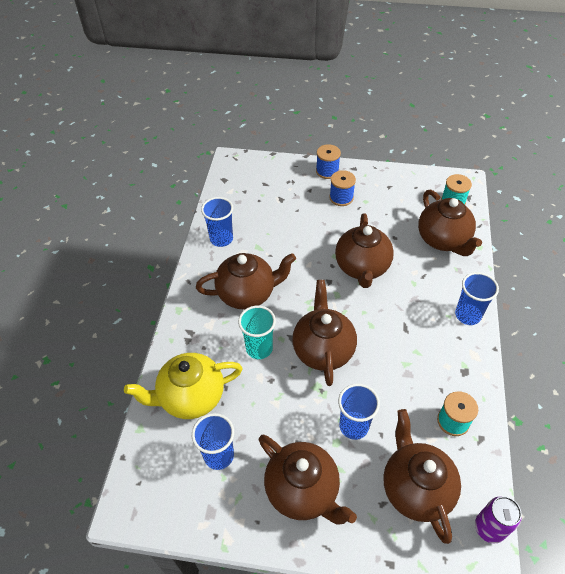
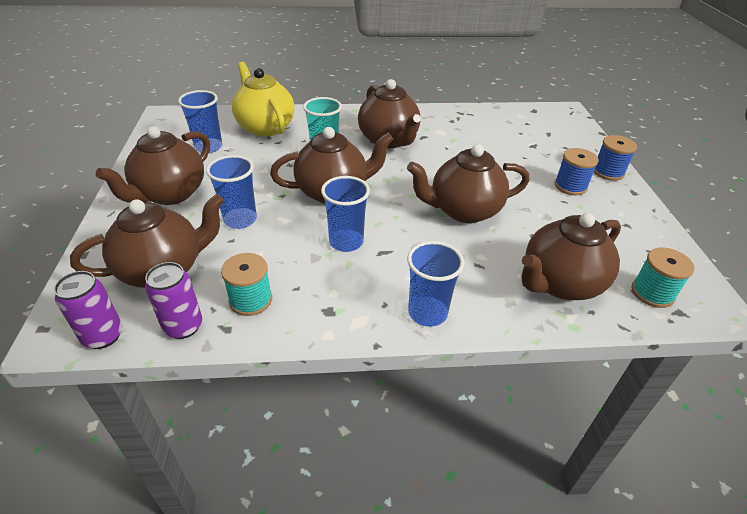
camera: 75 degrees right, 10 degrees down
blue cup [201,197,233,247] -> blue cup moved to [321,176,370,252]
none -> purple can [145,262,202,339]

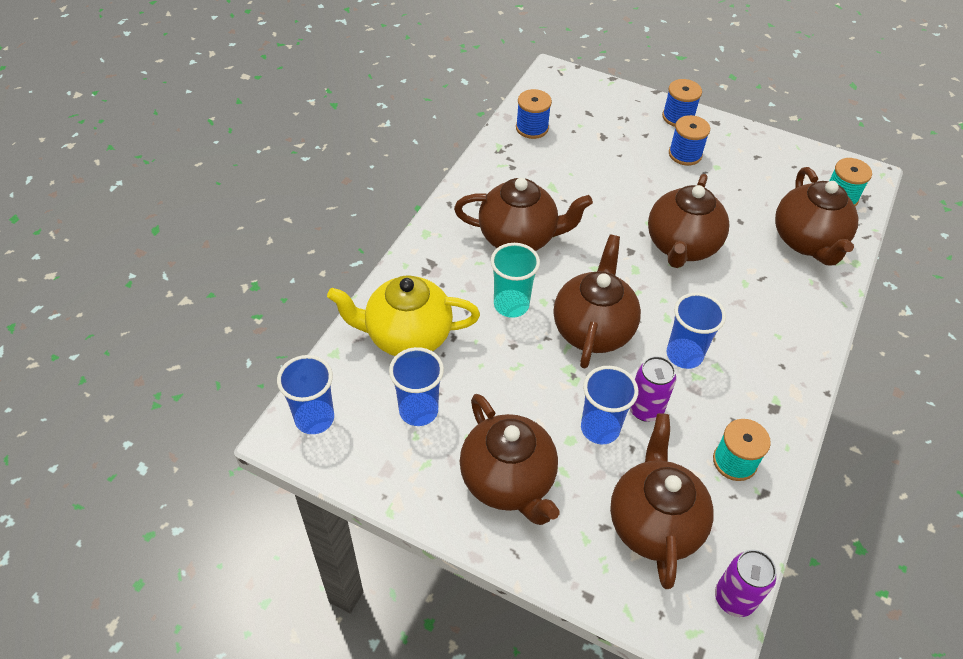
camera: 60 degrees left, 10 degrees up
purple can [145,262,202,339] -> purple can moved to [630,356,676,422]
blue cup [407,241,464,327] -> blue cup moved to [277,355,334,434]
none -> blue spool [516,89,552,139]

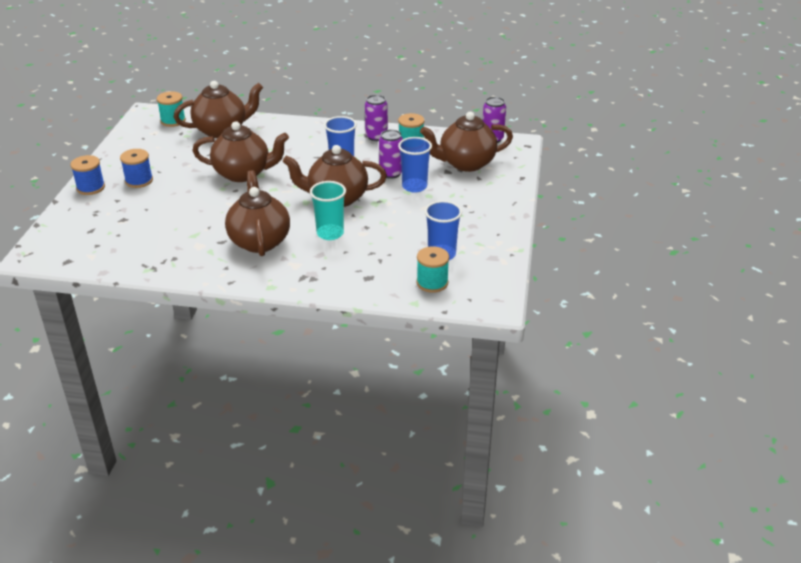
camera: 105 degrees left, 15 degrees down
blue cup [277,355,334,434] -> none
yellow teapot [327,275,480,356] -> none
brown teapot [460,394,560,525] -> none
blue spool [516,89,552,139] -> none
none -> purple can [365,95,388,141]
none -> turquoise spool [416,246,449,293]

